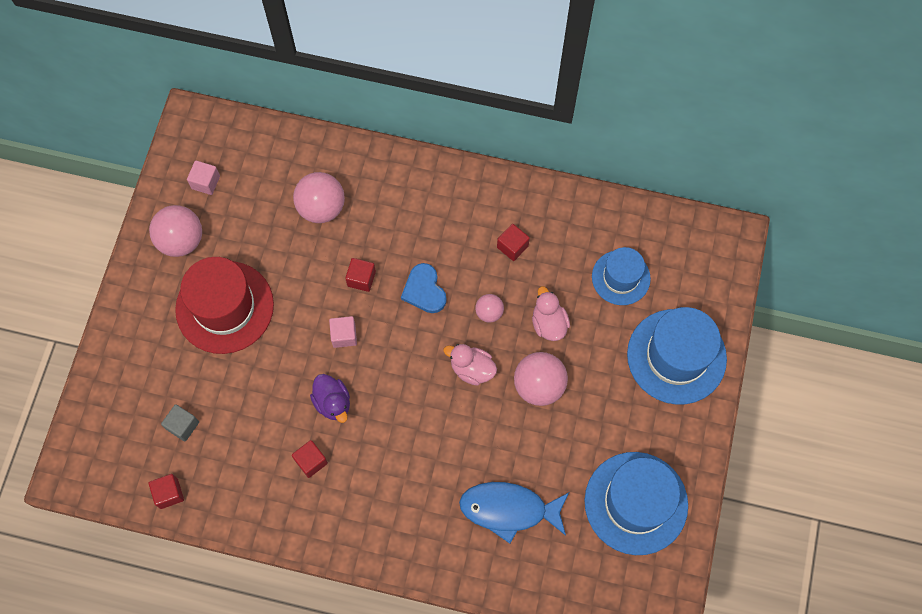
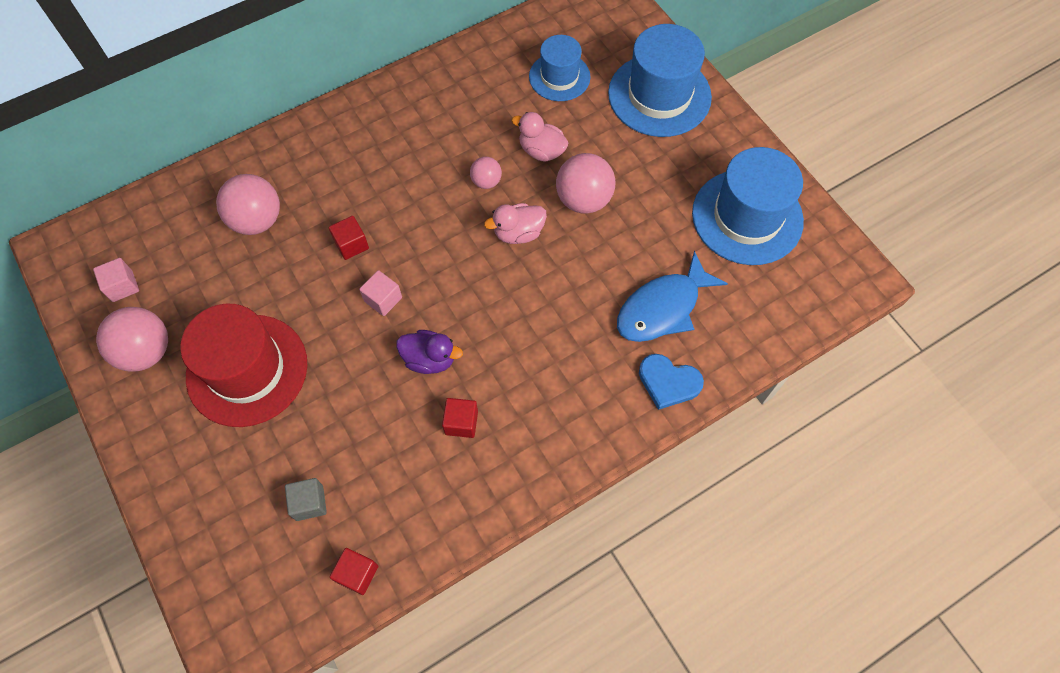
camera: 45 degrees left, 5 degrees down
blue heart [401,263,447,313] -> blue heart moved to [639,354,704,410]
red cube [497,224,530,261] -> none

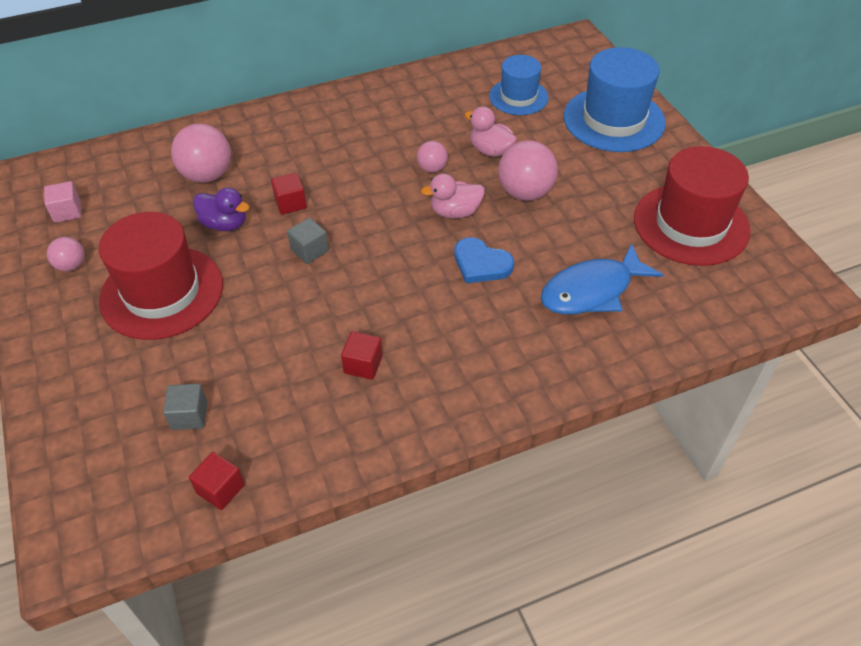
camera: 10 degrees right, 15 degrees down
pink ball [96,307,168,372] -> pink ball [47,237,84,271], size x0.55
pink cube [359,270,402,316] -> grey cube [287,218,329,264]
purple duck [396,330,463,374] -> purple duck moved to [193,187,250,231]
blue heart [639,354,704,410] -> blue heart moved to [454,237,514,283]
blue hat [692,147,804,265] -> red hat [634,146,751,266]

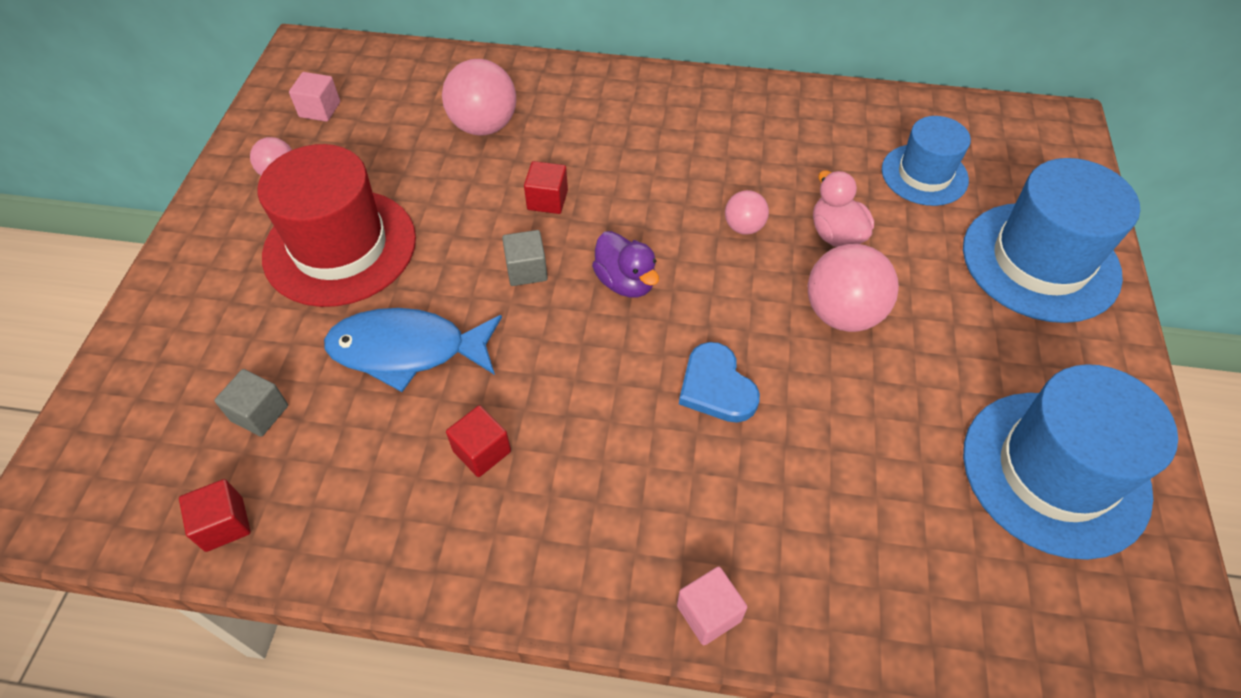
camera: 30 degrees right, 5 degrees up
purple duck [193,187,250,231] -> purple duck moved to [592,231,659,297]
pink duck [421,174,485,219] -> none
blue fish [541,243,663,314] -> blue fish moved to [324,308,502,392]
red hat [634,146,751,266] -> blue hat [963,364,1178,560]
none -> pink cube [677,566,747,645]

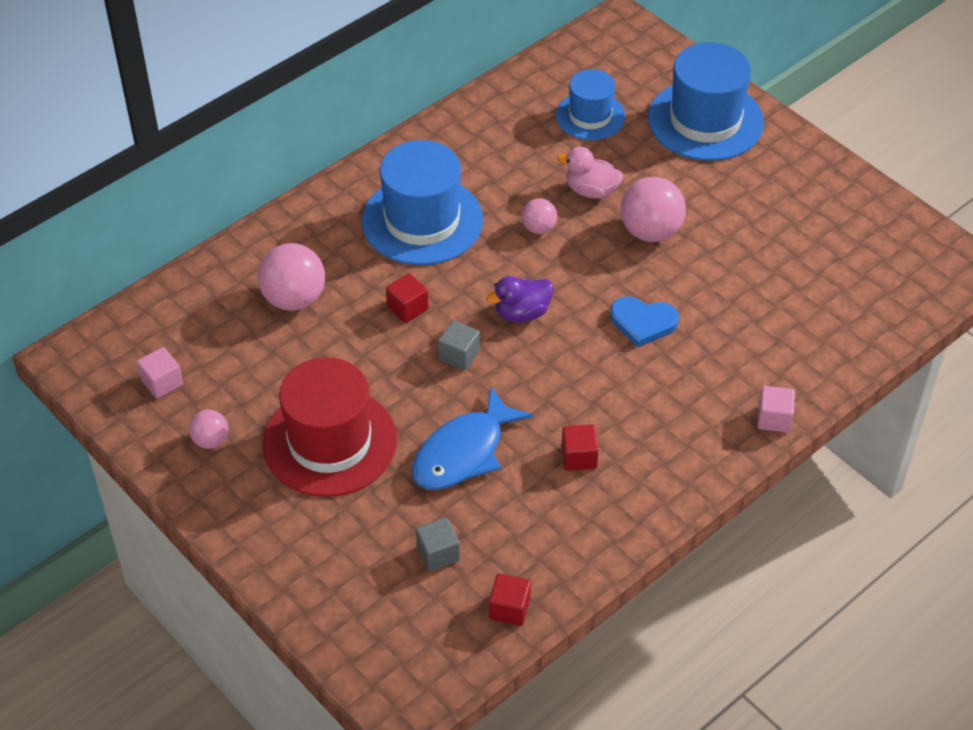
camera: 50 degrees left, 5 degrees down
purple duck [592,231,659,297] -> purple duck turned 150 degrees clockwise [486,276,554,322]
blue hat [963,364,1178,560] -> blue hat moved to [361,140,483,265]

